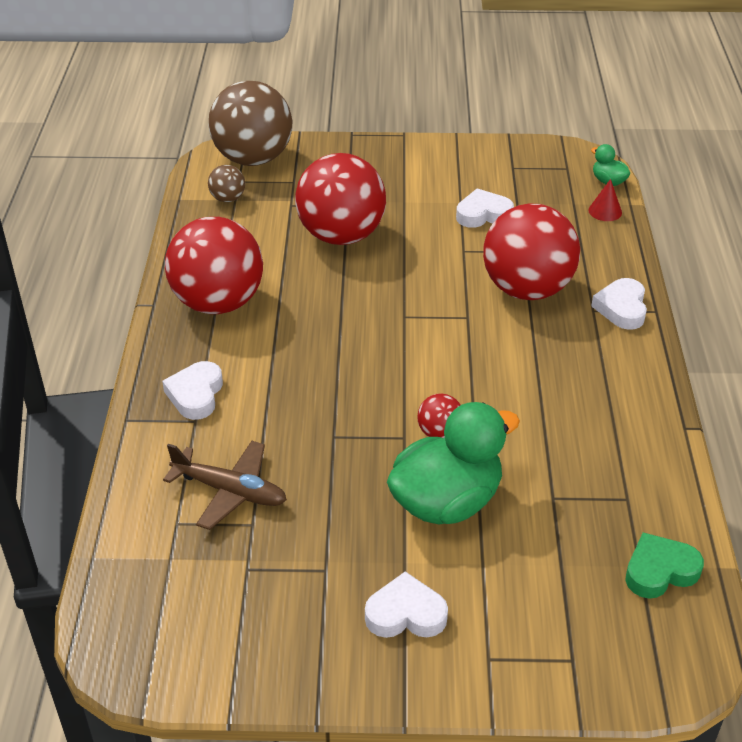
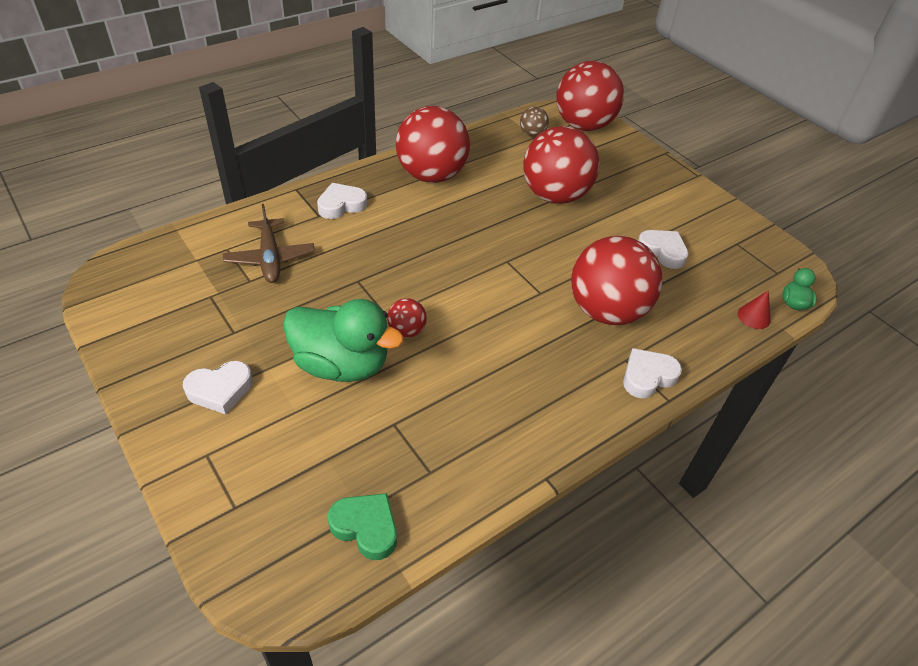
camera: 50 degrees right, 5 degrees up
brown ball [209,81,292,166] -> red ball [557,61,624,131]
white heart [365,571,448,638] -> white heart turned 105 degrees clockwise [183,361,253,414]

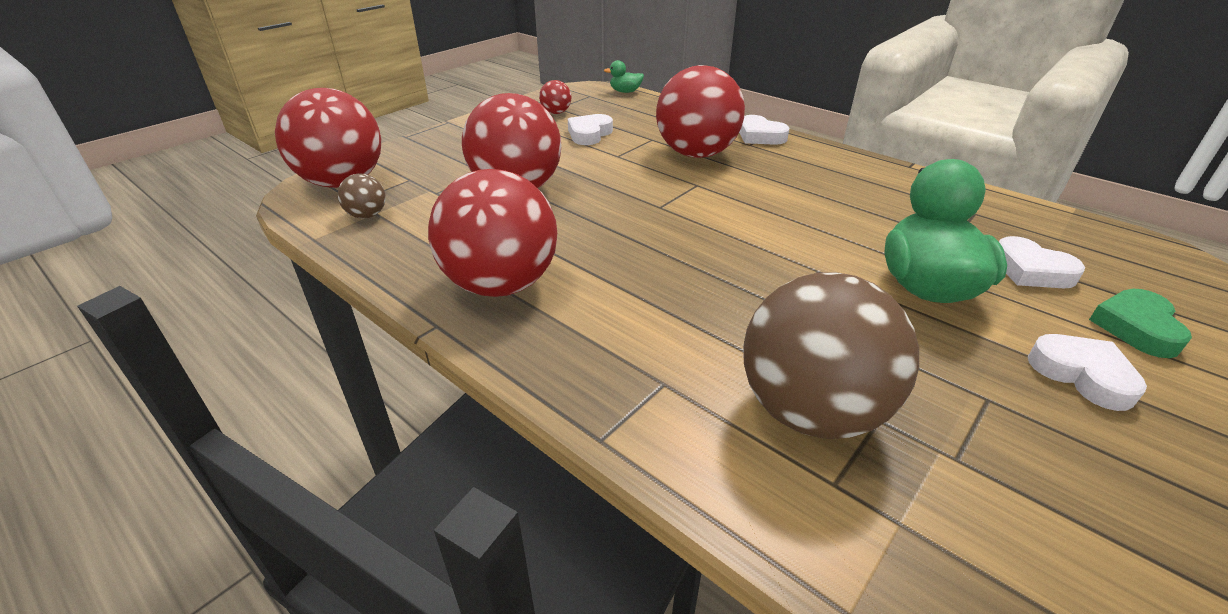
camera: 100 degrees left, 10 degrees down
brown plane [223,204,315,283] -> brown ball [743,272,919,439]
white heart [317,183,368,219] -> white heart moved to [999,236,1085,288]
green heart [328,493,397,560] -> green heart moved to [1089,289,1192,358]
red ball [387,298,427,338] -> red ball moved to [539,80,571,114]
red cone [738,290,771,329] -> none

